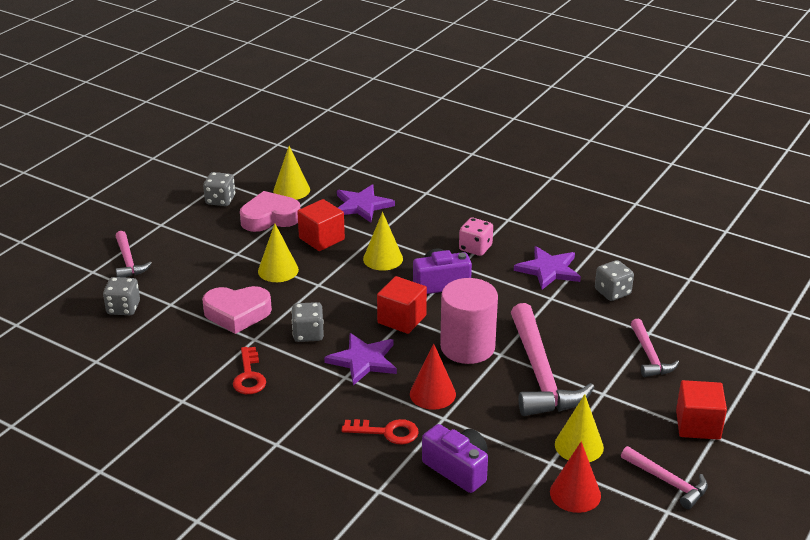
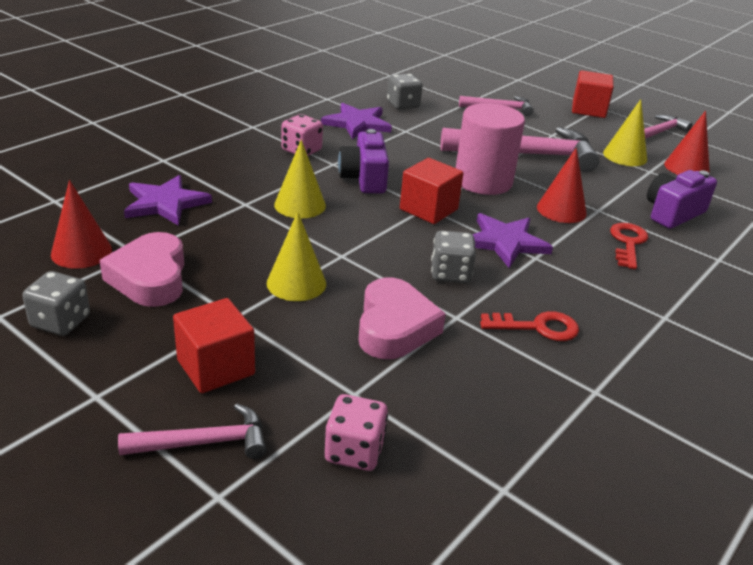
camera: 85 degrees left, 0 degrees up
grey dice [103,277,140,315] -> pink dice [325,394,388,471]
yellow cone [273,146,310,200] -> red cone [51,180,112,269]
red cube [297,199,345,251] -> red cube moved to [173,298,255,393]

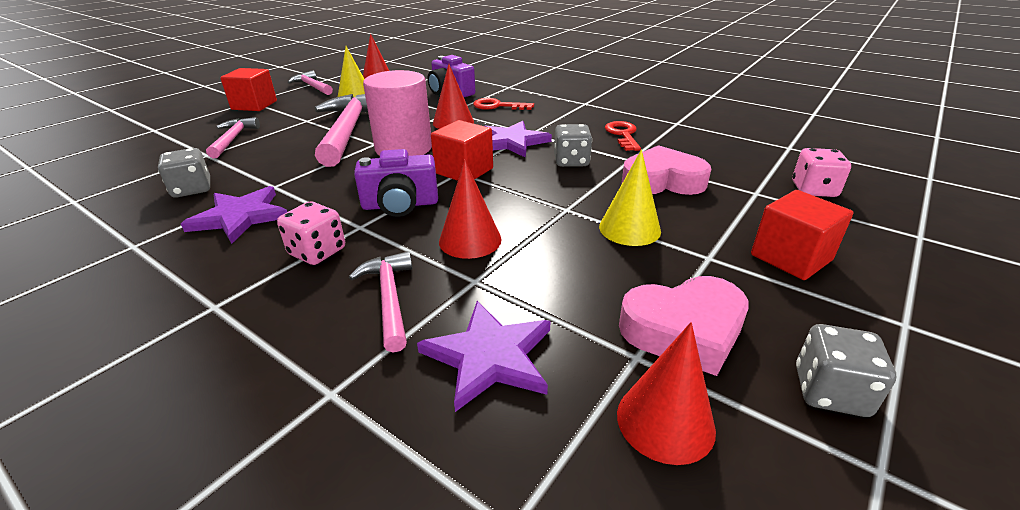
camera: 90 degrees left, 0 degrees up
pink hammer [118,403,267,459] -> pink hammer moved to [349,251,412,352]
yellow cone [274,140,326,219] -> red cone [439,160,501,259]

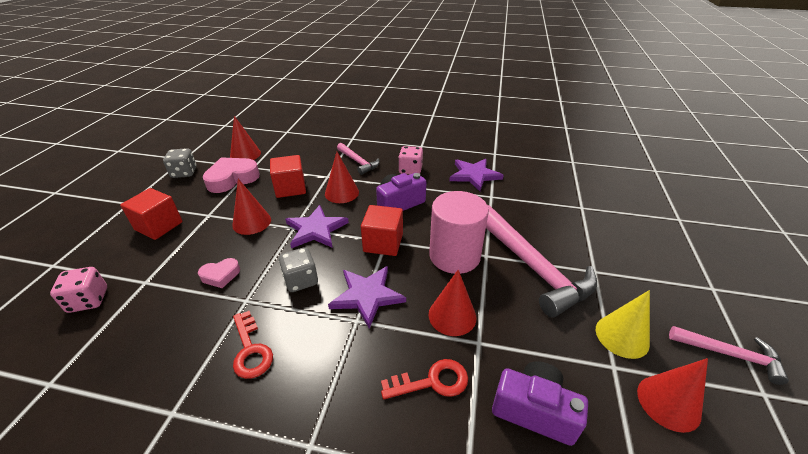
camera: 155 degrees right, 5 degrees up
grey dice [158,148,210,198] -> none
pink hammer [206,117,260,158] -> none
red cube [220,68,277,111] -> red cube moved to [270,155,306,198]
purple star [417,301,551,412] -> purple star moved to [285,205,349,248]
yellow cone [599,149,661,246] -> red cone [232,179,271,235]
pink heart [621,145,711,195] -> pink heart [198,258,240,288], size x0.55

